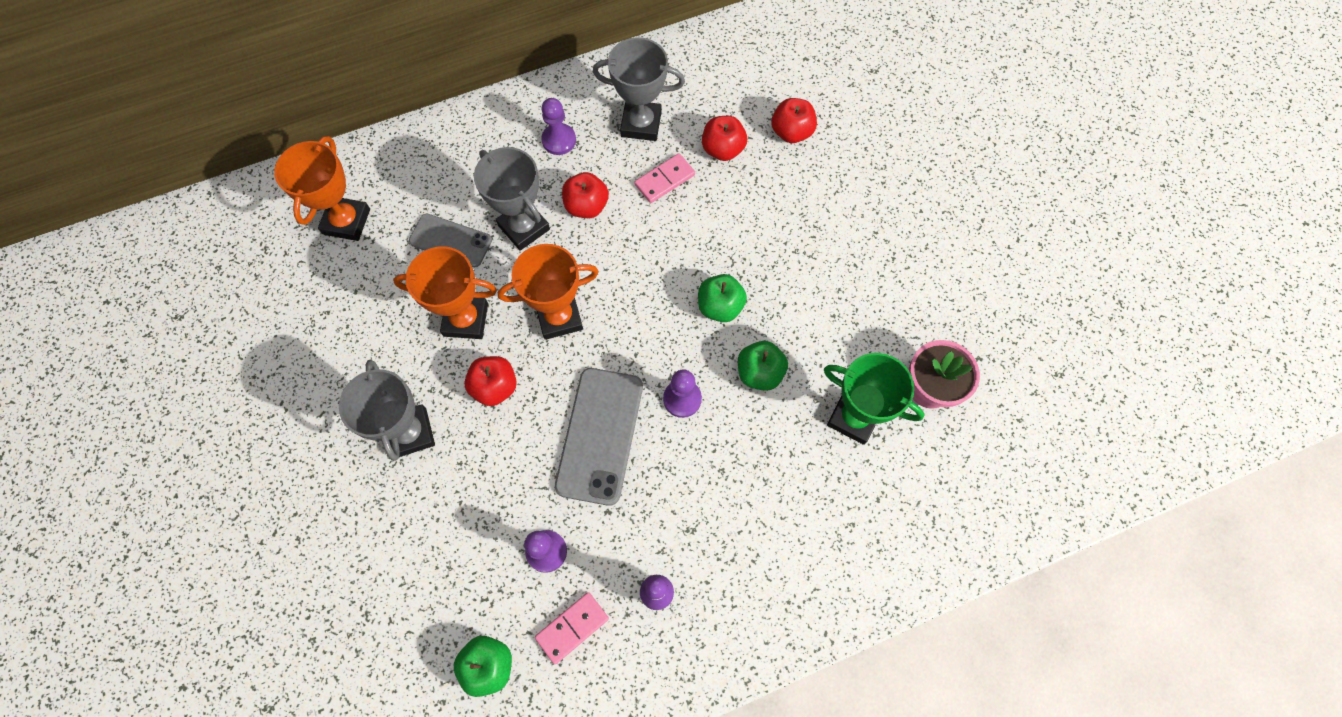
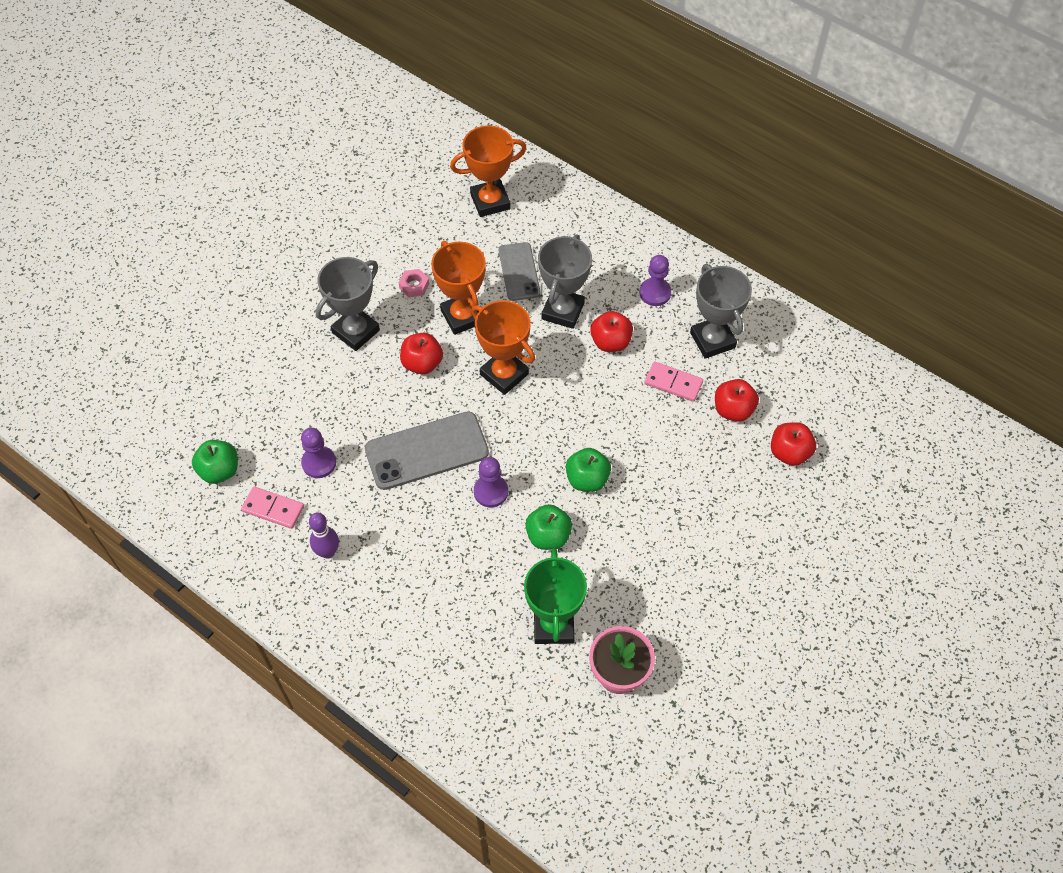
camera: 60 degrees right, 10 degrees down
none -> pink nut [399,269,429,298]

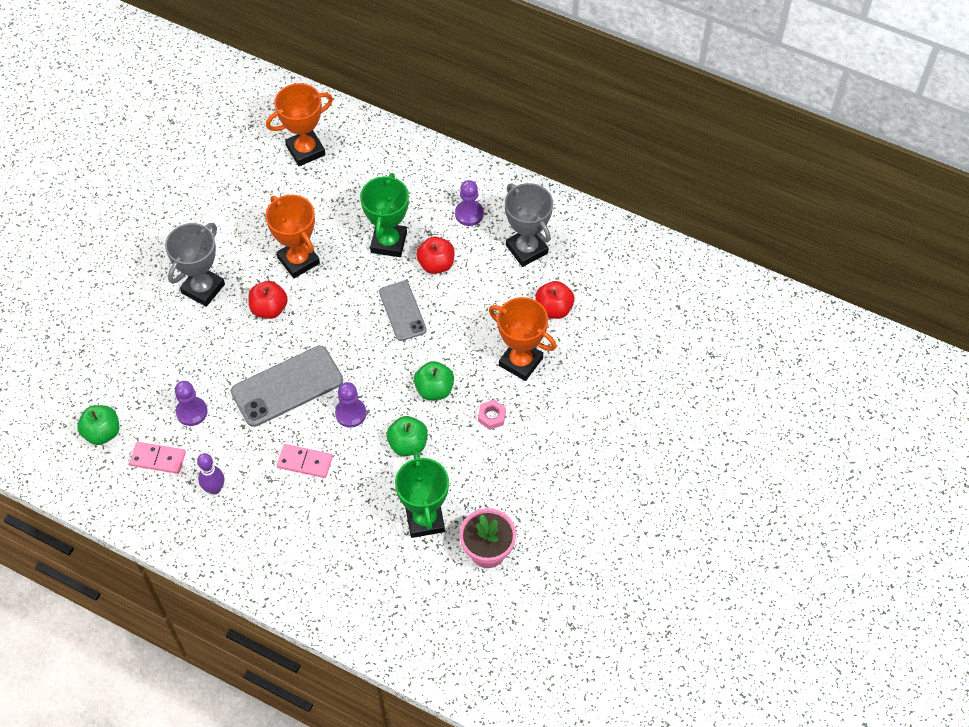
camera: 10 degrees left, 0 degrees up
pink nut [399,269,429,298] -> pink nut moved to [478,399,506,430]
orange trophy [472,300,535,395] -> orange trophy moved to [489,297,556,381]
grey phone [499,242,540,301] -> grey phone moved to [379,281,427,341]
grey trophy [538,235,592,329] -> green trophy [360,173,409,257]
pink domino [645,362,703,402] -> pink domino moved to [277,444,333,478]
red apple [771,422,816,466] -> none

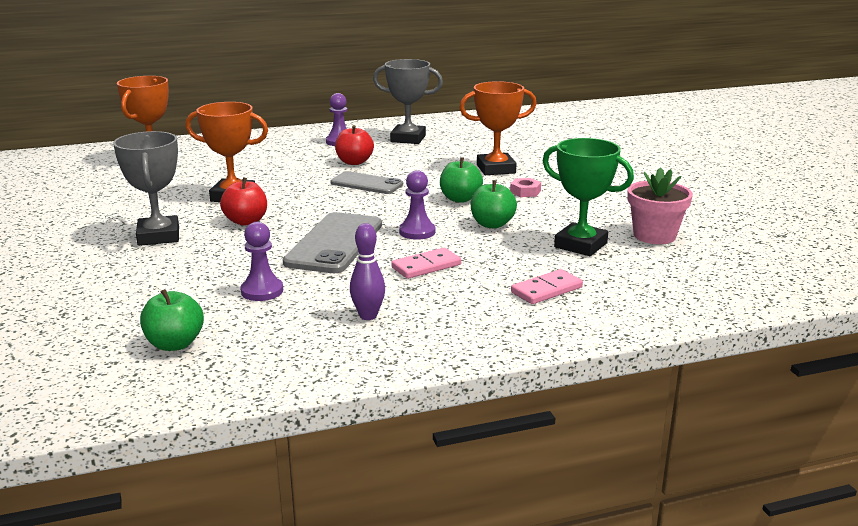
camera: 45 degrees left, 35 degrees down
pink domino [129,442,186,474] -> pink domino moved to [511,269,583,304]
green trophy [360,173,409,257] -> none
red apple [535,281,574,319] -> none

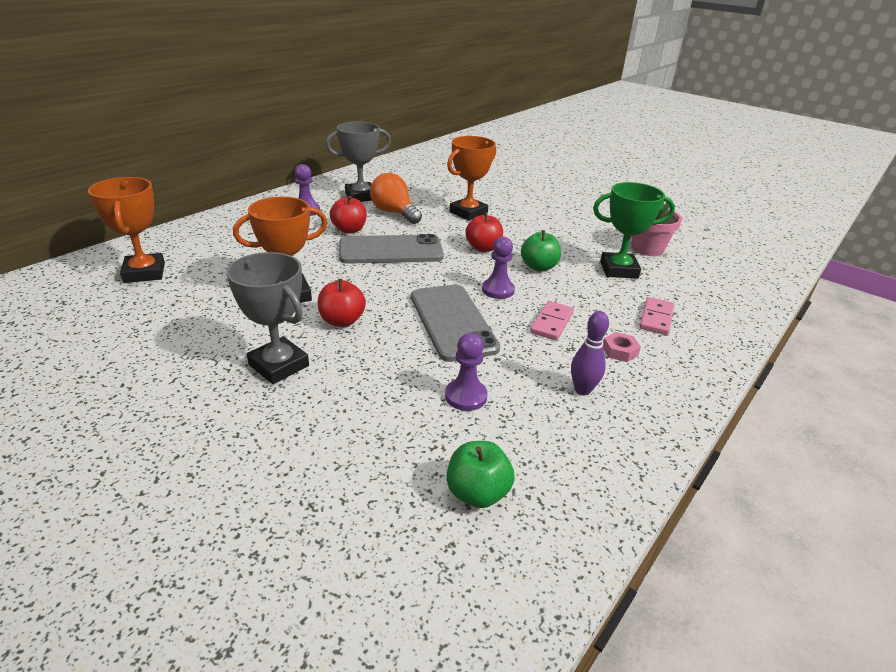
camera: 35 degrees left, 10 degrees up
grey phone [330,171,403,194] -> grey phone [339,234,444,264], size x1.58
green apple [440,157,483,203] -> red apple [465,213,503,252]
pink nut [510,178,541,197] -> pink nut moved to [603,332,641,362]
none -> orange light bulb [370,173,422,224]

